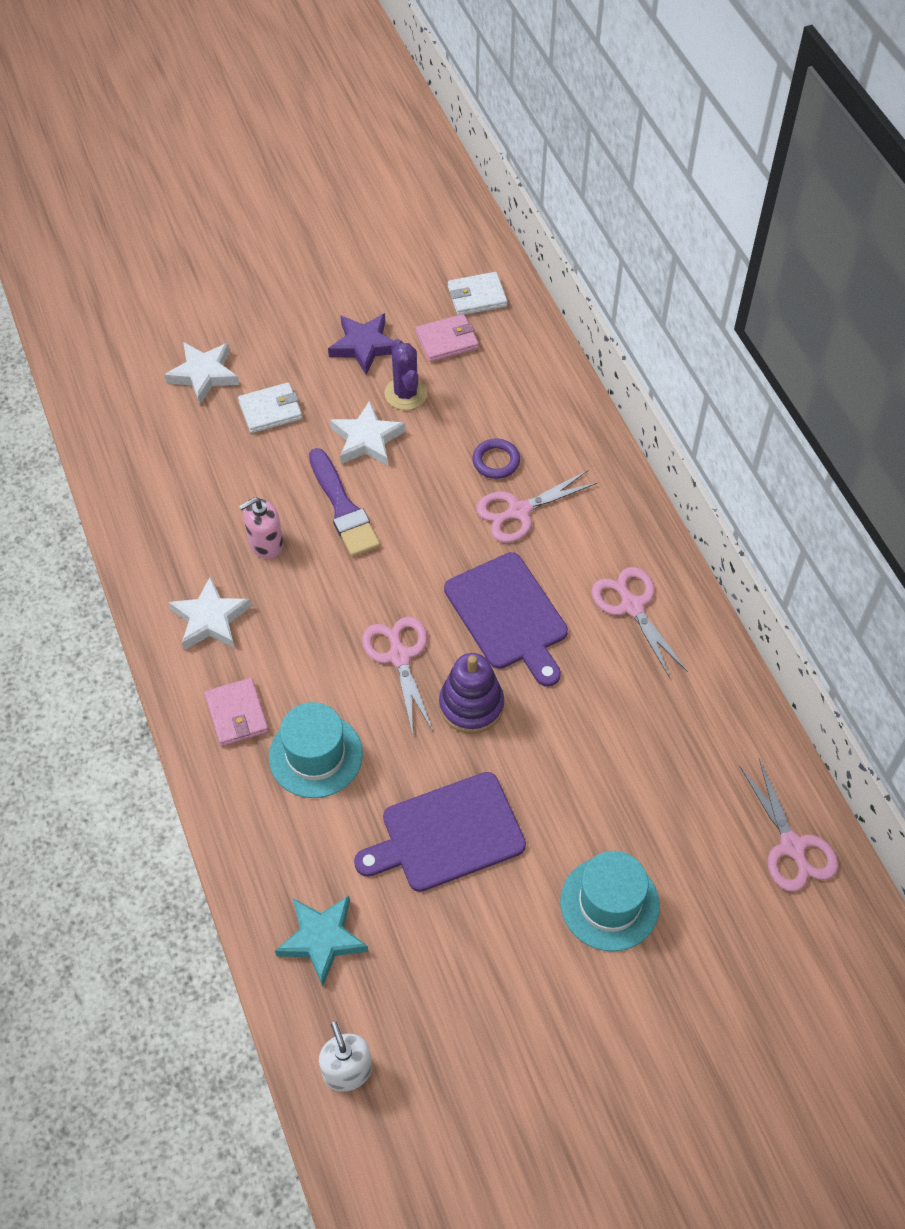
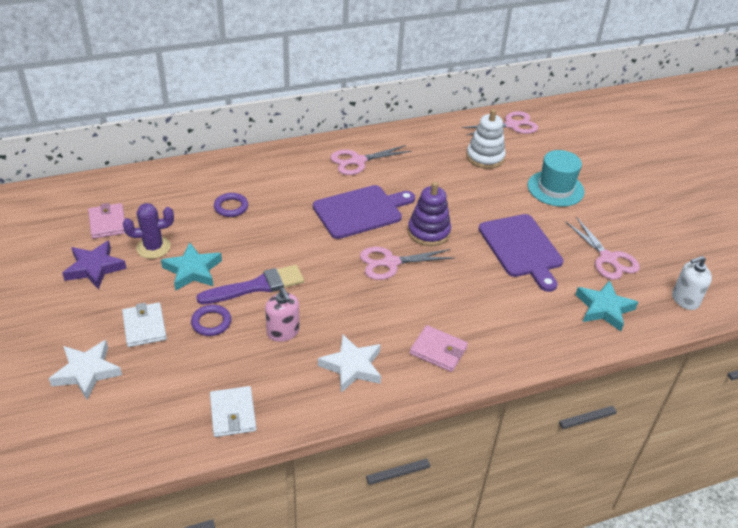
camera: 90 degrees left, 15 degrees down
pink wallet [205,678,269,746] -> pink wallet turned 45 degrees clockwise [410,325,468,372]
turquoise hat [269,702,363,798] -> none
white star [330,401,406,466] -> turquoise star [161,243,222,291]
white wallet [448,272,508,315] -> white wallet moved to [210,386,256,437]
pink scissors [476,470,598,543] -> pink scissors moved to [565,217,640,280]
none -> purple ring [191,305,231,336]
none -> white stacking toy [466,109,506,169]

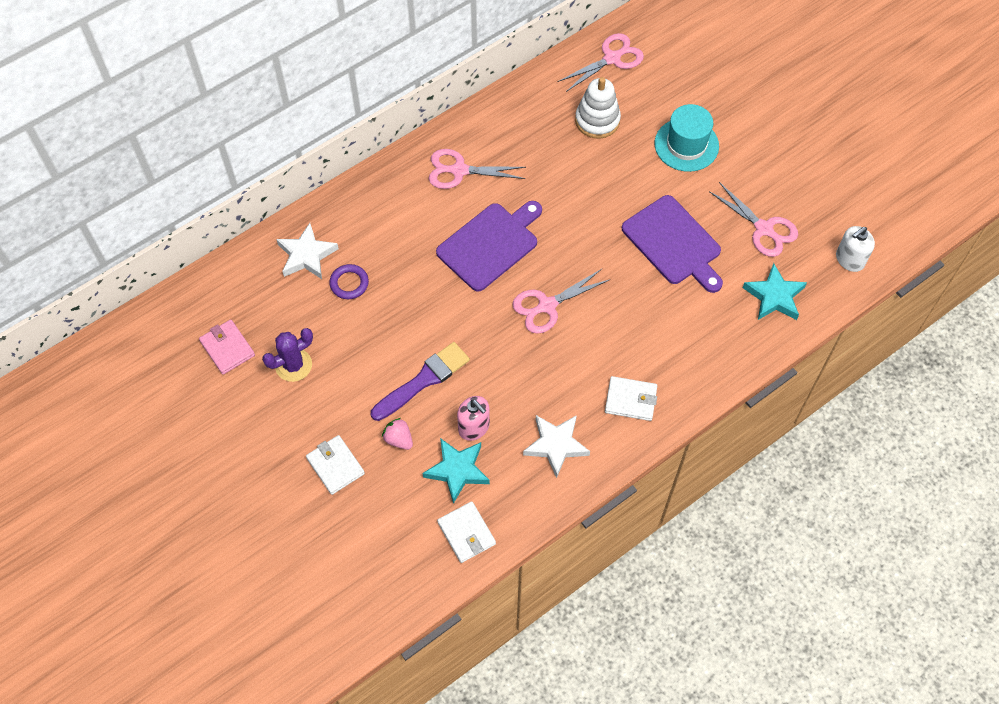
camera: 15 degrees left, 20 degrees up
white star [49,340,122,400] -> white star moved to [276,223,339,279]
purple star [62,240,127,289] -> none
turquoise star [161,243,222,291] -> turquoise star moved to [423,438,490,504]
purple ring [191,305,231,336] -> pink strawberry [382,418,413,450]
pink scissors [330,145,411,175] -> pink scissors turned 45 degrees clockwise [429,149,526,189]
purple stacking toy [408,182,451,246] -> none
pink wallet [410,325,468,372] -> white wallet [605,376,657,421]

